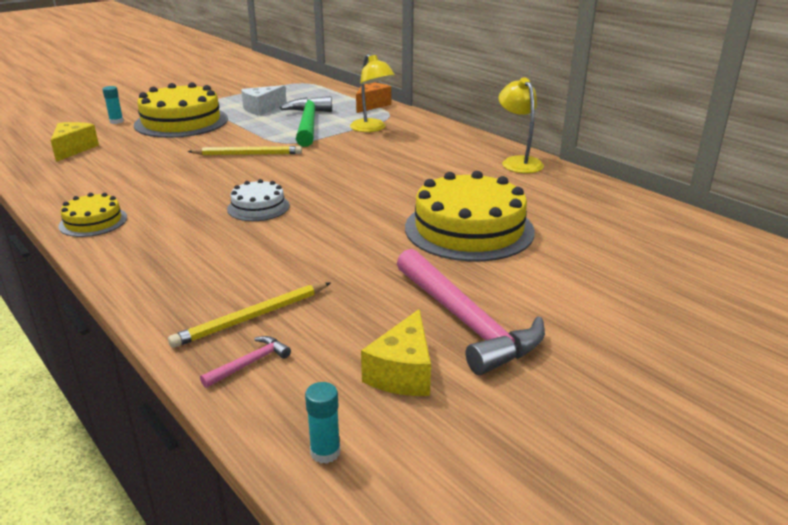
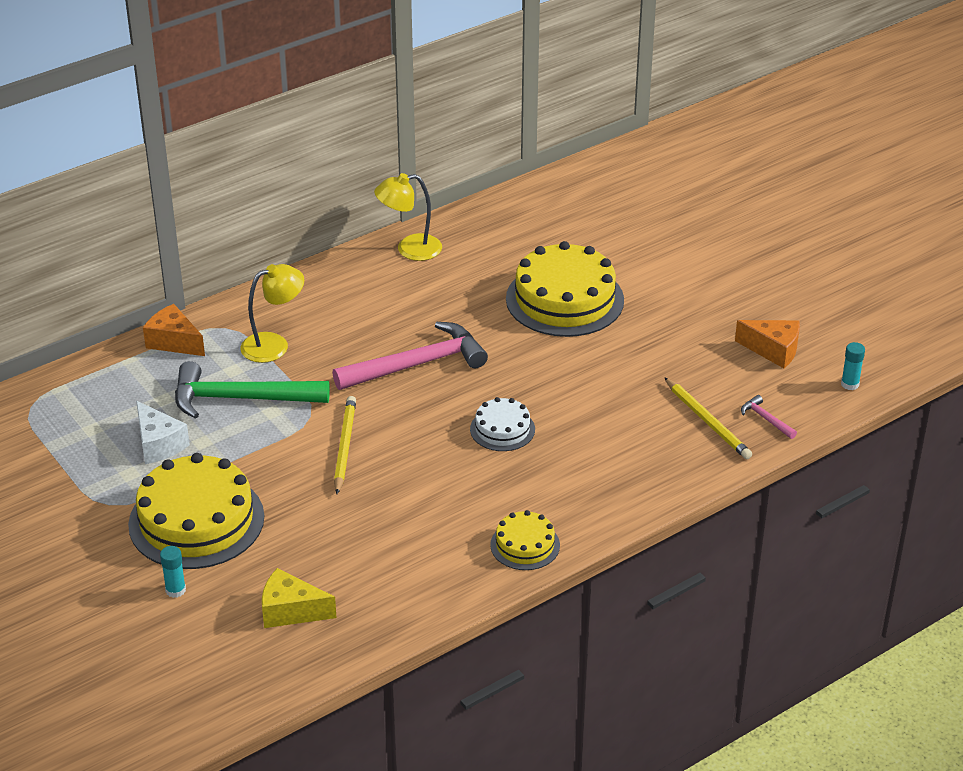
camera: 85 degrees left, 10 degrees up
yellow cheese [361,309,431,396] -> orange cheese [735,320,800,368]
pink hammer [397,249,545,375] -> pink hammer moved to [332,322,488,390]

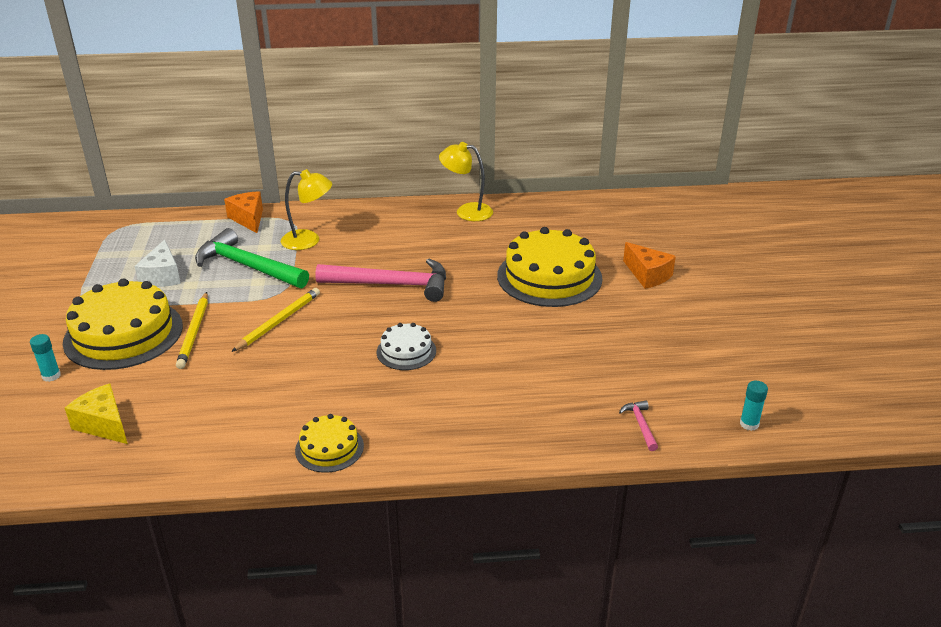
camera: 30 degrees right, 5 degrees down
yellow pencil [664,377,752,459] -> yellow pencil moved to [176,292,208,369]
orange cheese [735,320,800,368] -> orange cheese moved to [623,242,676,289]

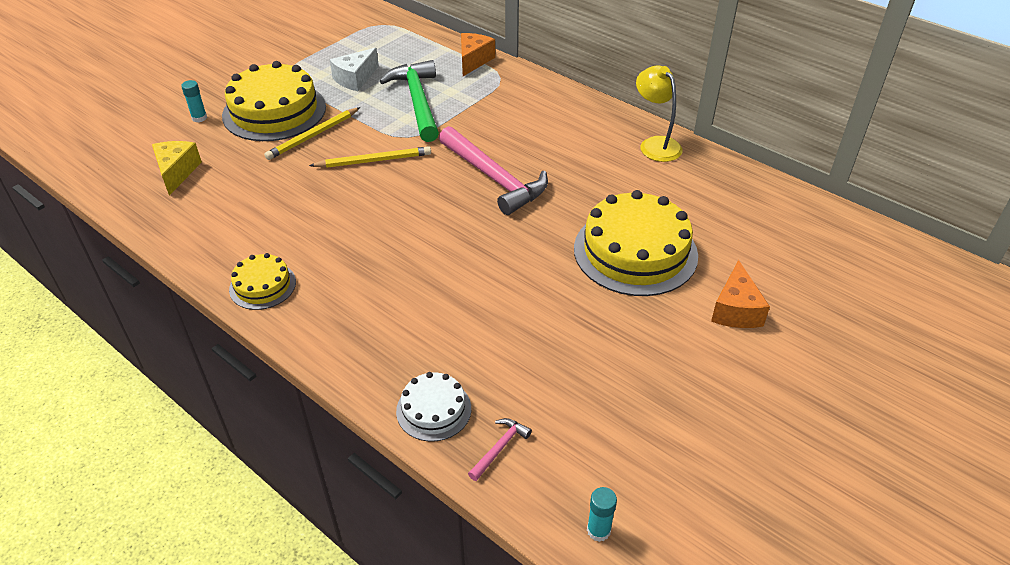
camera: 45 degrees right, 10 degrees up
yellow lamp [281,169,332,250] -> none
white cake [377,323,436,370] -> white cake moved to [396,372,471,442]

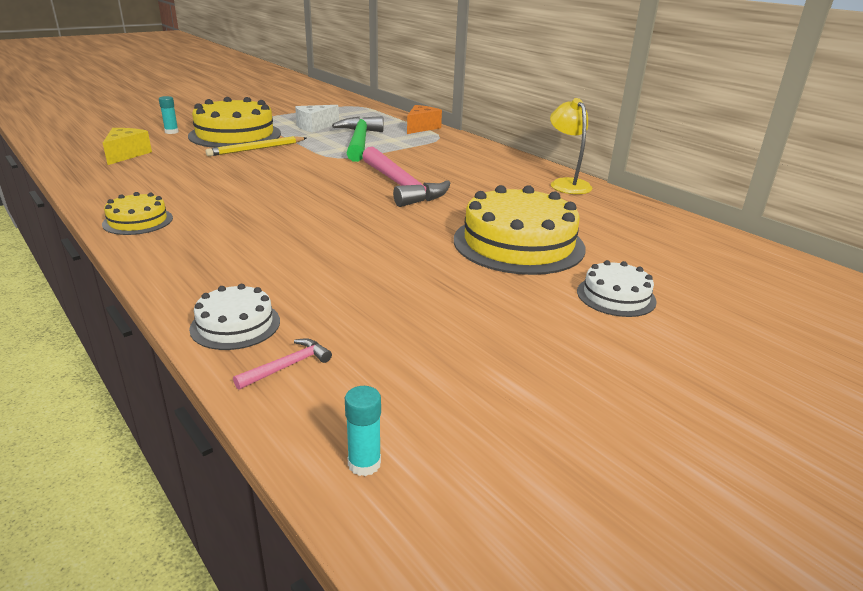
camera: 10 degrees right, 15 degrees down
yellow pencil [309,146,431,168] -> none
orange cheese [711,260,770,328] -> white cake [577,260,657,317]

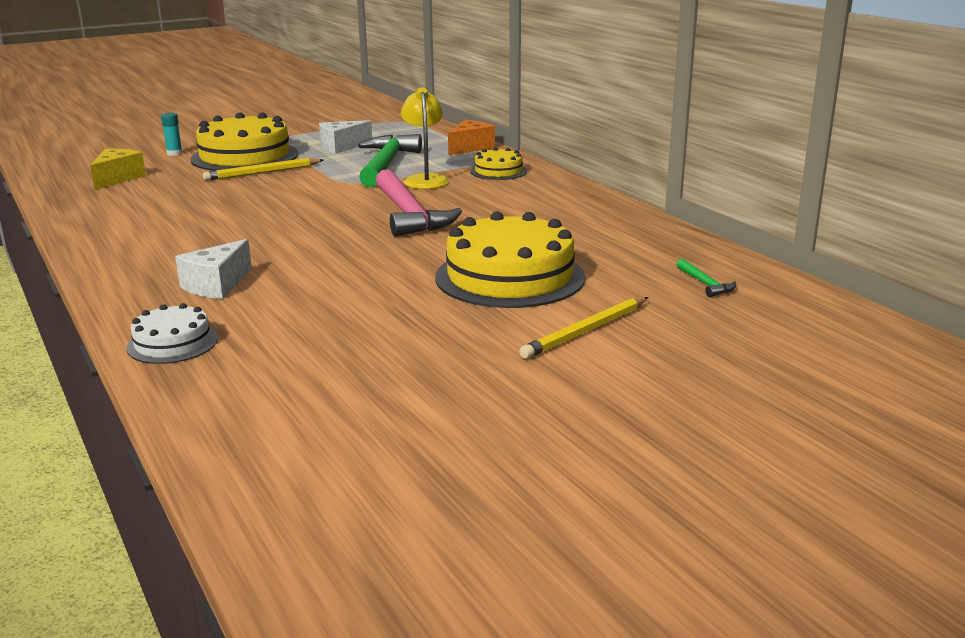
camera: 10 degrees right, 5 degrees down
yellow cake [102,192,173,235] -> yellow cake moved to [470,147,527,180]
pink hammer [233,338,332,390] -> none
turquoise glue stick [345,386,381,476] -> none
yellow lamp [550,98,593,194] -> yellow lamp moved to [401,87,449,189]
white cake [577,260,657,317] -> yellow pencil [519,297,648,359]
none -> white cheese [175,239,252,299]
none -> green hammer [677,259,736,297]

